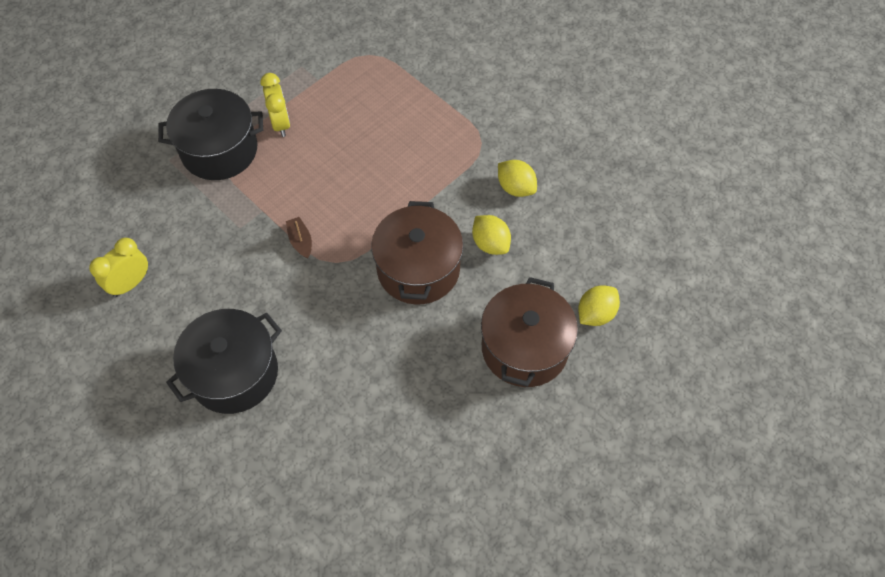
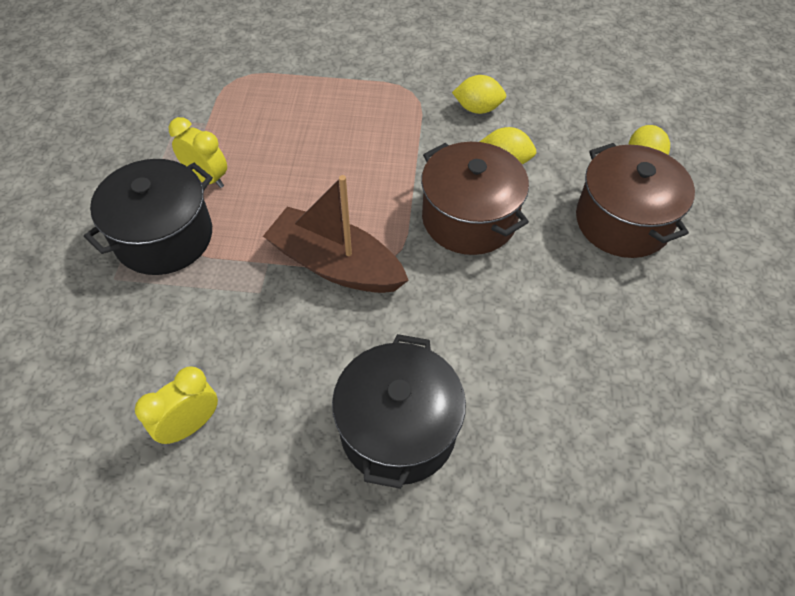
camera: 40 degrees left, 5 degrees down
yellow clock [89,238,148,297] -> yellow clock turned 45 degrees clockwise [135,366,218,444]
brown boat [286,217,312,259] -> brown boat [263,175,409,293], size x2.49

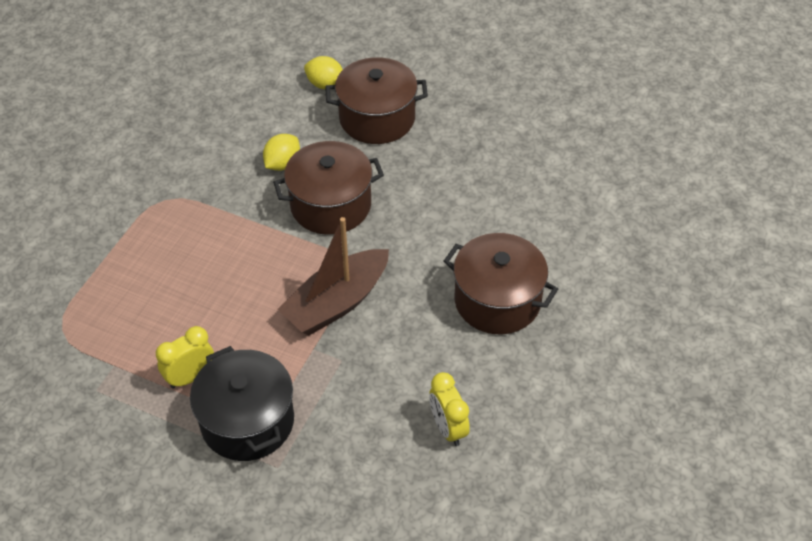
camera: 70 degrees left, 5 degrees down
black pot [332,334,466,489] -> brown pot [443,233,558,334]
yellow lemon [452,75,506,114] -> none

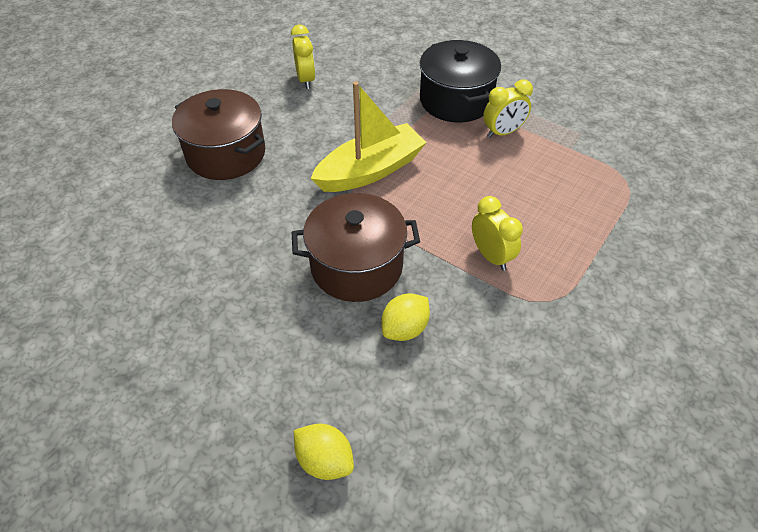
camera: 170 degrees left, 0 degrees up
brown boat [277,217,389,335] -> yellow boat [310,81,427,192]
brown pot [325,57,428,144] -> none
none -> yellow clock [472,196,523,271]

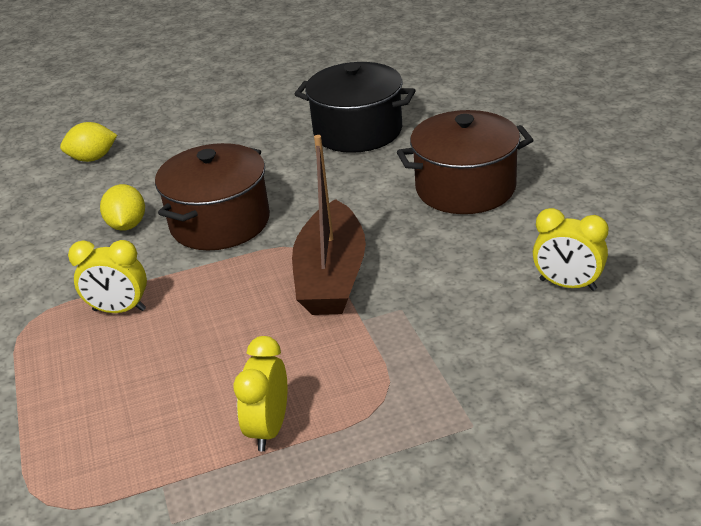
camera: 130 degrees right, 15 degrees down
yellow boat [310,81,427,192] -> brown boat [292,135,366,315]
black pot [420,40,501,123] -> black pot moved to [295,62,416,153]

